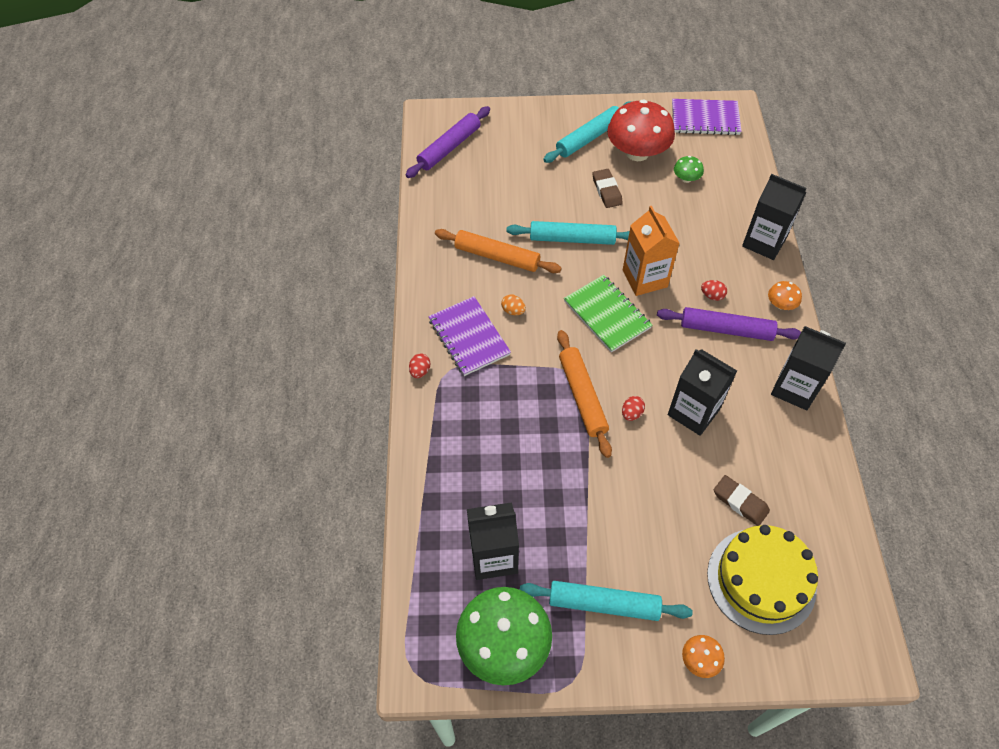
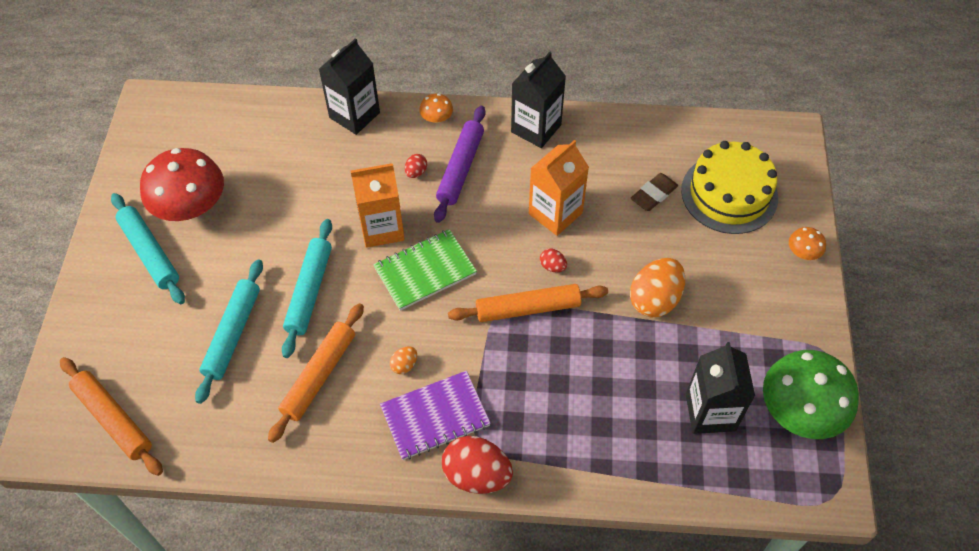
camera: 85 degrees left, 0 degrees up
purple rolling pin [406,106,490,178] -> orange rolling pin [60,357,163,476]
red egg [409,354,430,378] -> red egg [442,436,513,494], size x2.17
turquoise rolling pin [520,581,693,621] -> turquoise rolling pin moved to [195,259,263,404]
brown eraser [593,169,623,208] -> none
black carton [668,349,737,436] -> orange carton [529,140,589,236]
purple notebook [672,99,742,135] -> none
green mushroom [674,156,704,183] -> none
none -> orange egg [630,258,685,318]

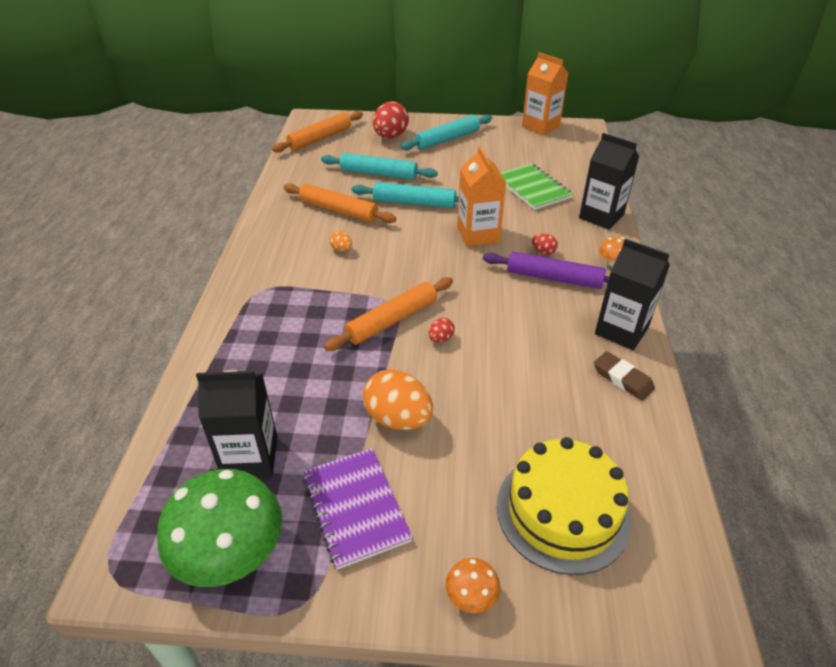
camera: 90 degrees right, 15 degrees down
red mushroom [140,148,224,221] -> none
green notebook [373,229,477,311] -> green notebook moved to [501,163,573,210]
purple notebook [380,371,491,460] -> purple notebook moved to [303,448,413,570]
red egg [442,436,513,494] -> red egg moved to [373,101,409,138]
orange rolling pin [448,284,608,322] -> orange rolling pin turned 60 degrees clockwise [324,277,453,351]
orange carton [529,140,589,236] -> orange carton moved to [522,52,569,135]
brown eraser [631,173,678,211] -> brown eraser moved to [594,351,655,401]

